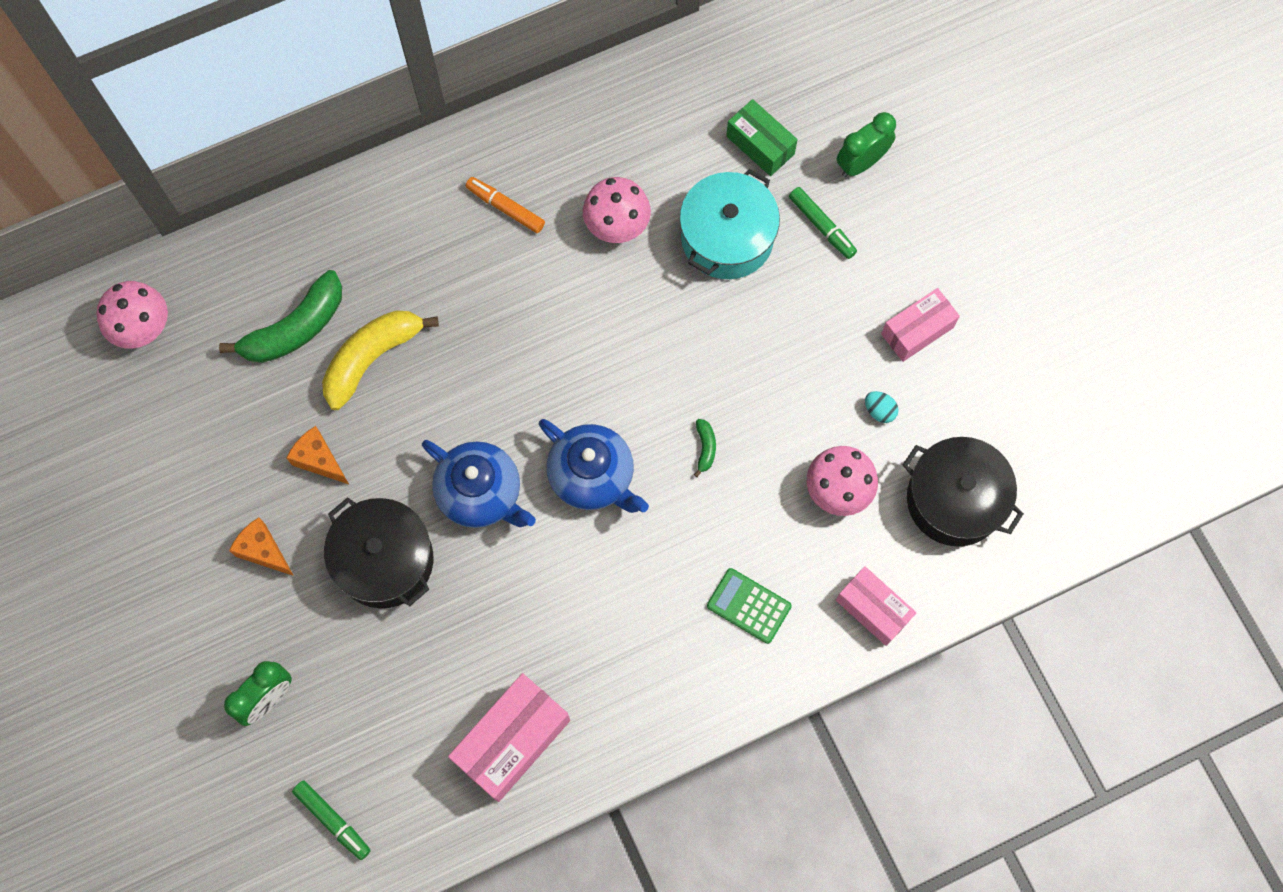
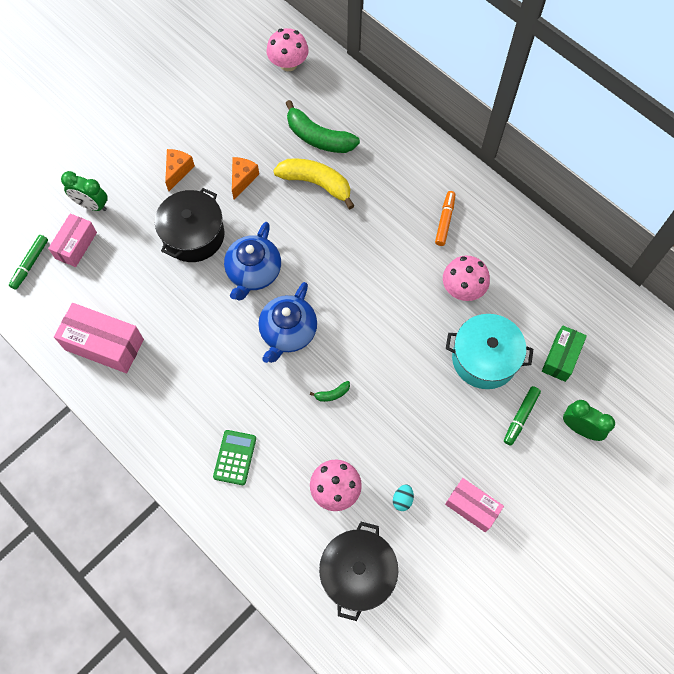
camera: 70 degrees right, 5 degrees down
pink box [836,566,916,646] -> pink box moved to [48,213,97,267]

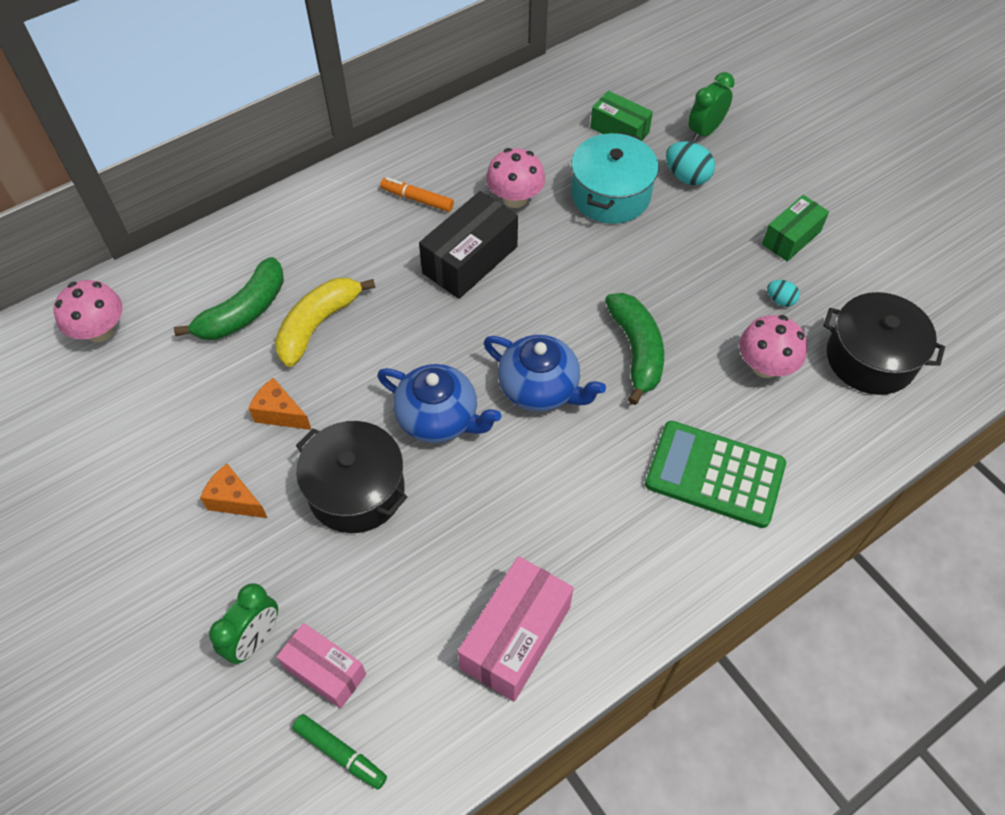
camera: 80 degrees left, 10 degrees down
green calculator [213,430,256,485] -> green calculator [645,421,786,528], size x1.75
green banana [310,381,350,402] -> green banana [605,293,664,405], size x2.35
pink box [445,478,504,532] -> green box [762,195,829,262]
green marker [504,386,541,446] -> turquoise egg [666,141,715,185]
none -> black box [419,191,518,299]

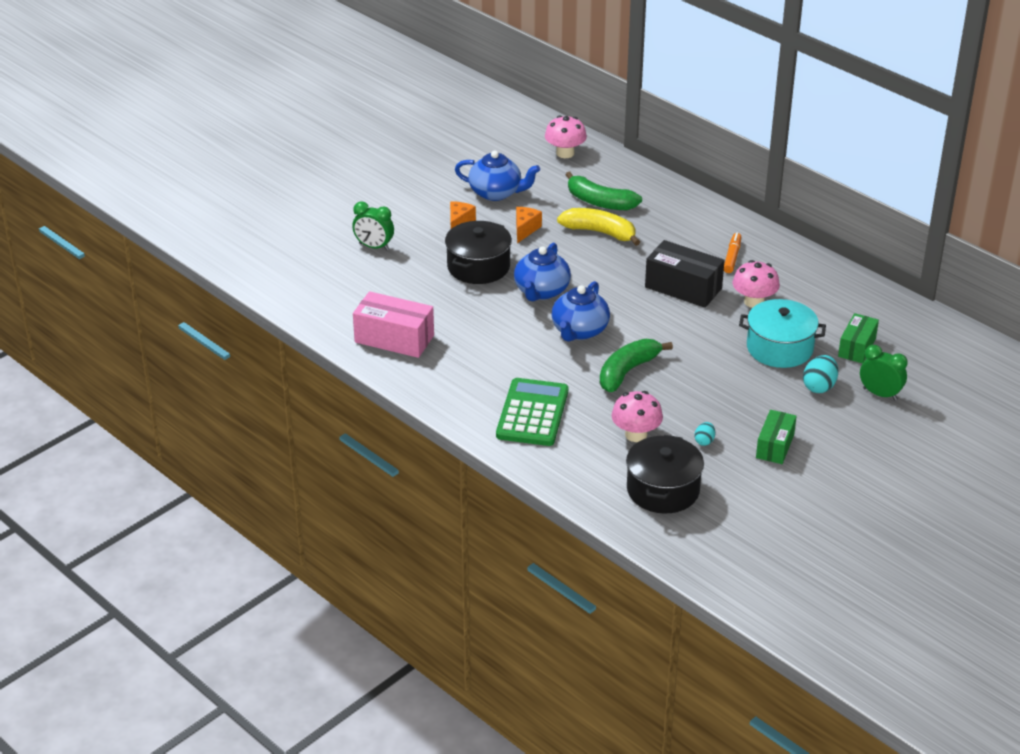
camera: 80 degrees right, 20 degrees down
pink box [277,623,366,709] -> none
green marker [292,714,387,790] -> none
green banana [605,293,664,405] -> green banana turned 150 degrees clockwise [600,339,673,392]
green box [762,195,829,262] -> green box turned 75 degrees clockwise [756,410,797,464]
none -> blue teapot [455,150,540,201]

